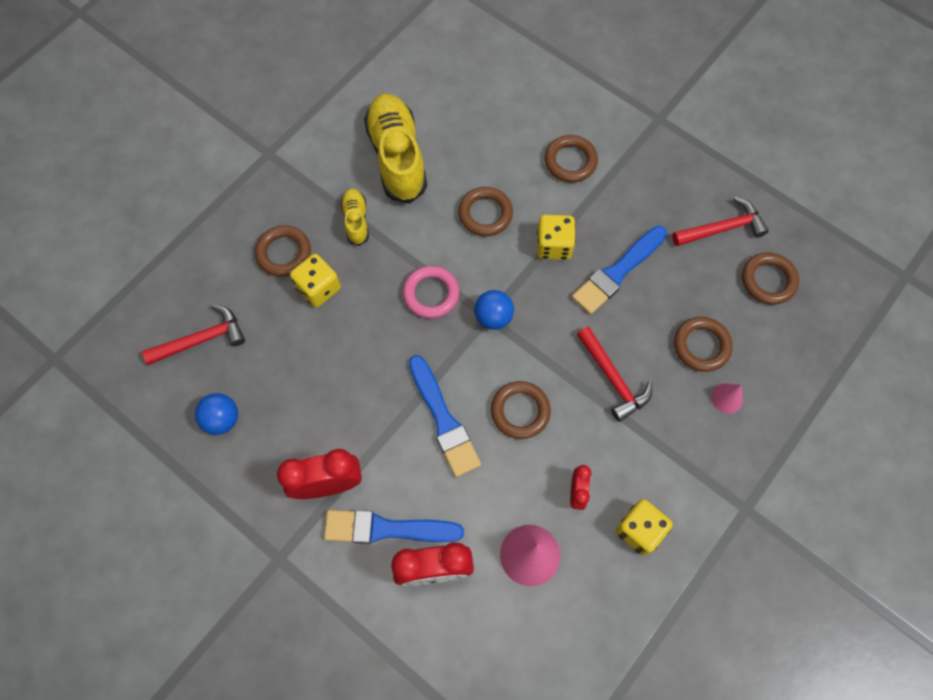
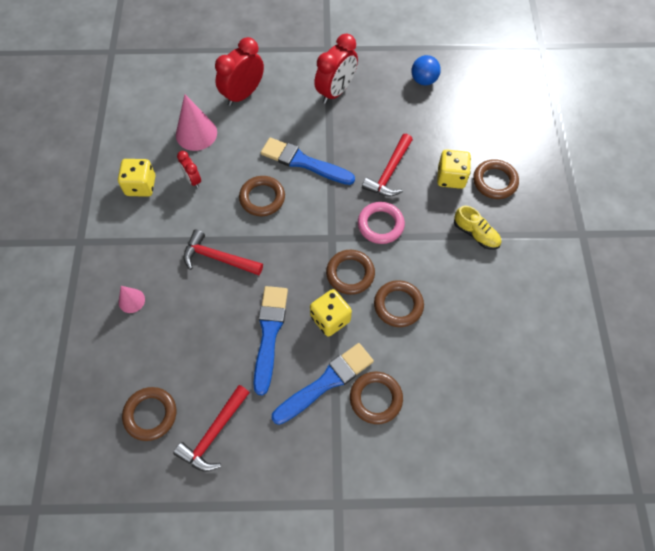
camera: 140 degrees right, 5 degrees down
red hammer [142,304,245,365] -> red hammer moved to [362,134,413,197]
blue brush [324,510,464,544] -> blue brush moved to [272,343,374,425]
yellow shoe [364,94,427,204] -> none
blue ball [474,290,514,330] -> none
brown ring [674,317,733,372] -> brown ring moved to [326,250,375,295]

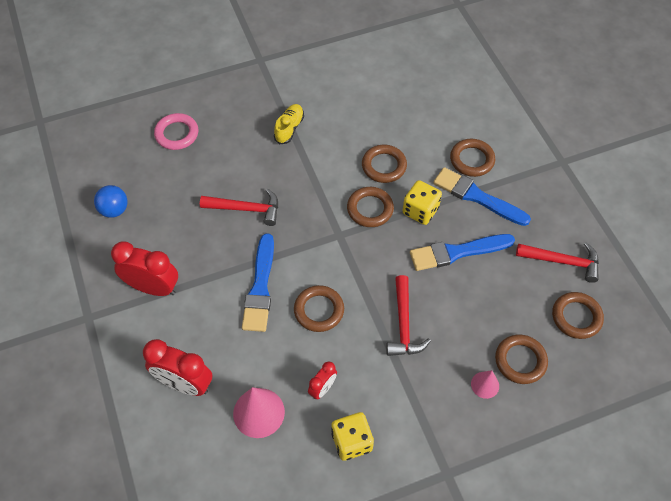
camera: 110 degrees left, 5 degrees down
pink ring [358,202,405,244] -> pink ring moved to [154,113,198,150]
yellow dice [437,149,471,189] -> none
brown ring [473,159,519,199] -> brown ring moved to [495,335,548,384]

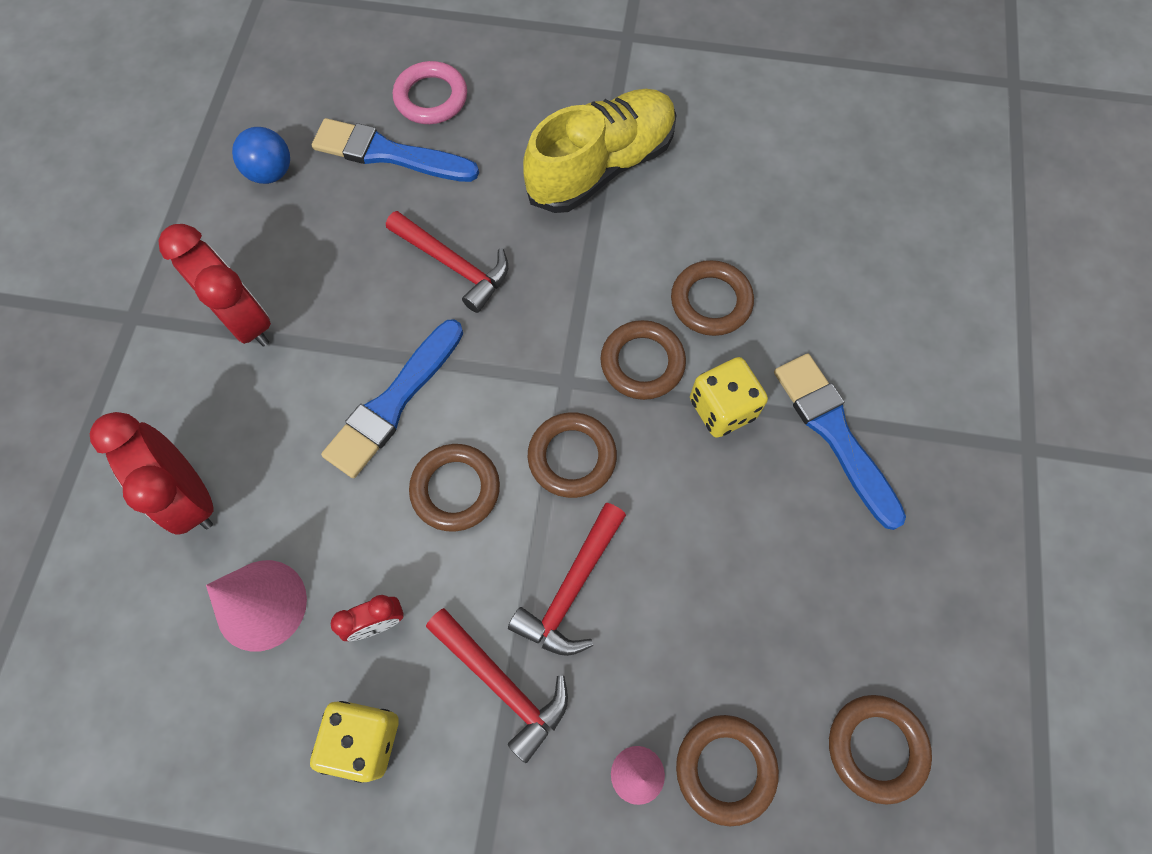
camera: 30 degrees right, 10 degrees up
yellow shoe [274,104,304,144] -> yellow shoe [523,89,677,213], size x2.02
blue brush [410,234,515,271] -> blue brush moved to [312,118,479,182]
brown ring [450,139,495,177] -> brown ring moved to [528,412,617,498]
red hammer [516,242,599,283] -> red hammer moved to [426,608,568,763]

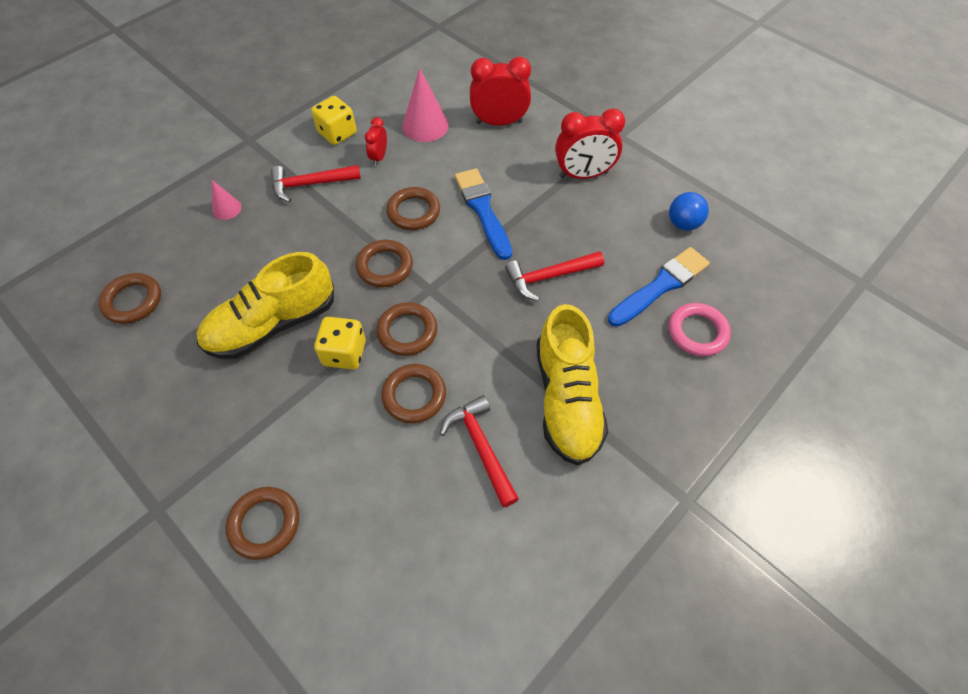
camera: 125 degrees right, 10 degrees down
red hammer [508,503,626,656] -> red hammer moved to [440,395,519,507]
brown ring [676,715,779,826] -> brown ring moved to [226,487,299,560]
blue brush [774,353,906,530] -> none
none -> yellow shoe [197,252,334,359]

